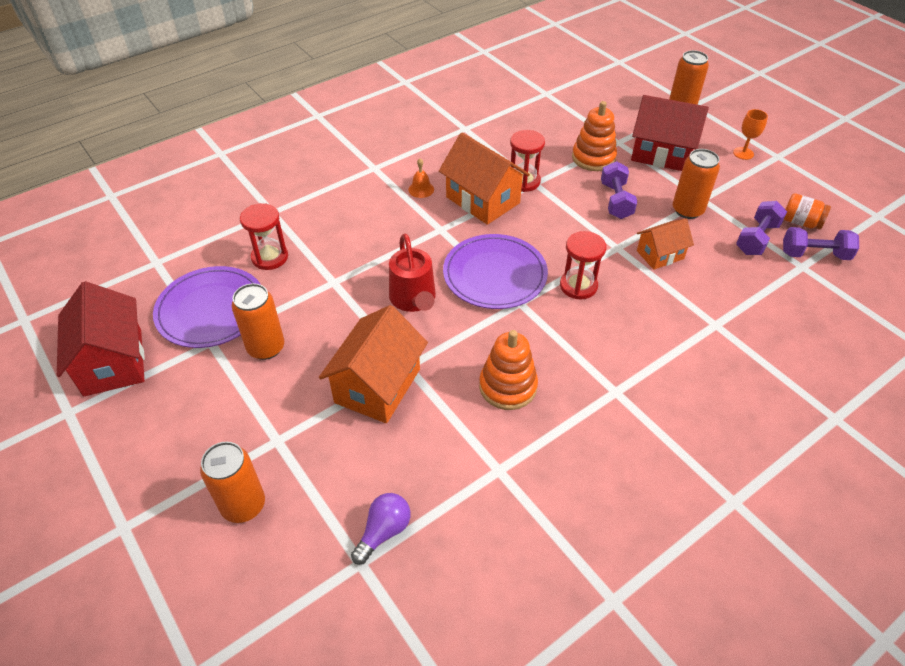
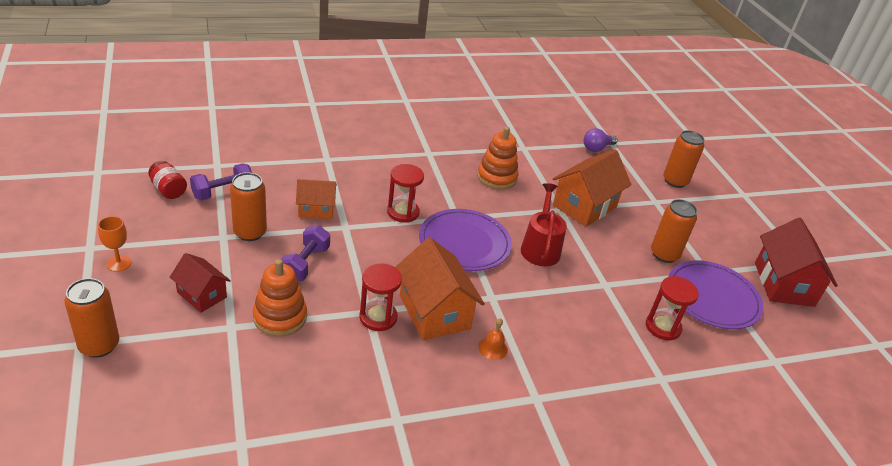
camera: 165 degrees left, 10 degrees down
red house [631,95,709,171] -> red house [170,253,231,313], size x0.59
purple dumbbell [783,227,859,260] -> none
orange jar [784,193,831,230] -> red jar [148,161,187,199]

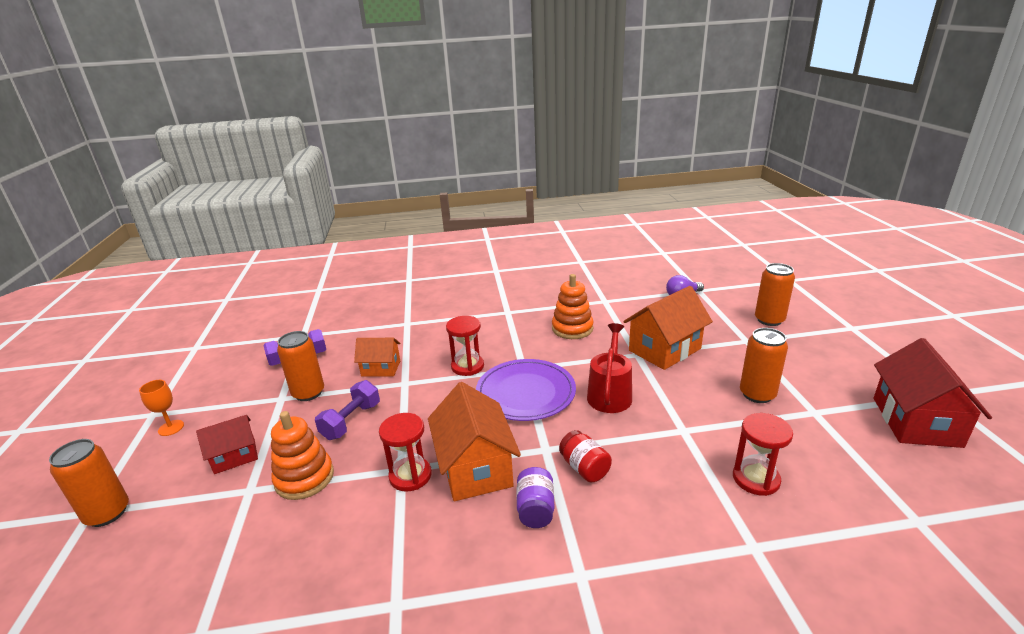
camera: 15 degrees right, 10 degrees down
red jar [148,161,187,199] -> red jar moved to [559,430,612,483]
red house [170,253,231,313] -> red house turned 75 degrees counterclockwise [196,415,258,474]
orange bell [478,318,508,360] -> purple jar [516,467,555,528]
purple plate [668,260,764,329] -> none

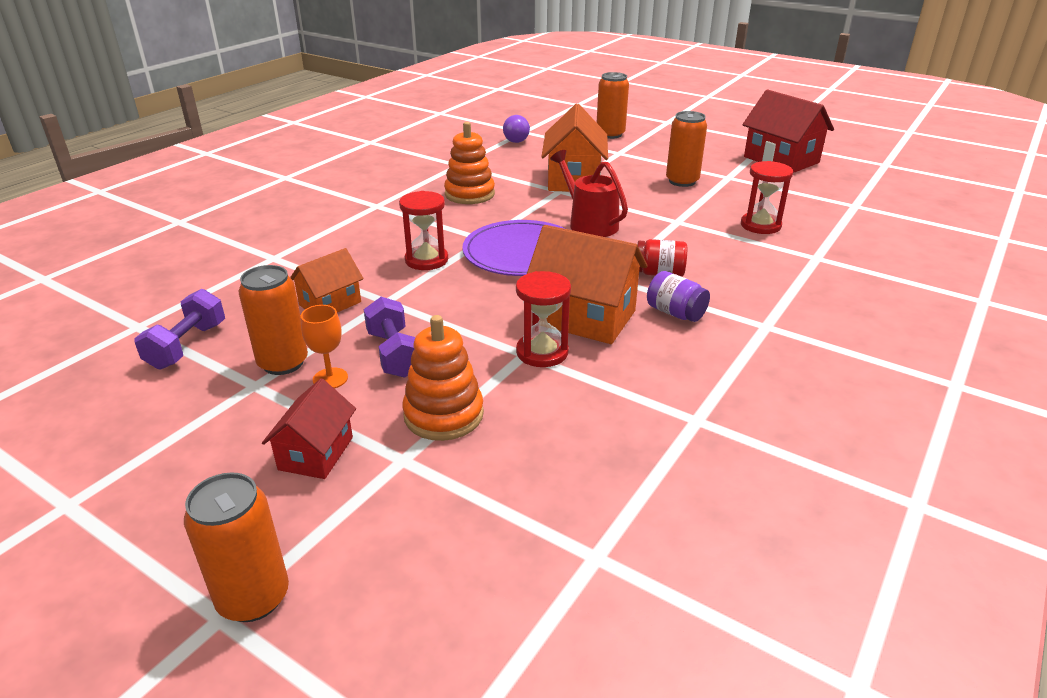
camera: 50 degrees left, 5 degrees up
orange goblet [139,380,184,436] -> orange goblet moved to [301,305,348,389]

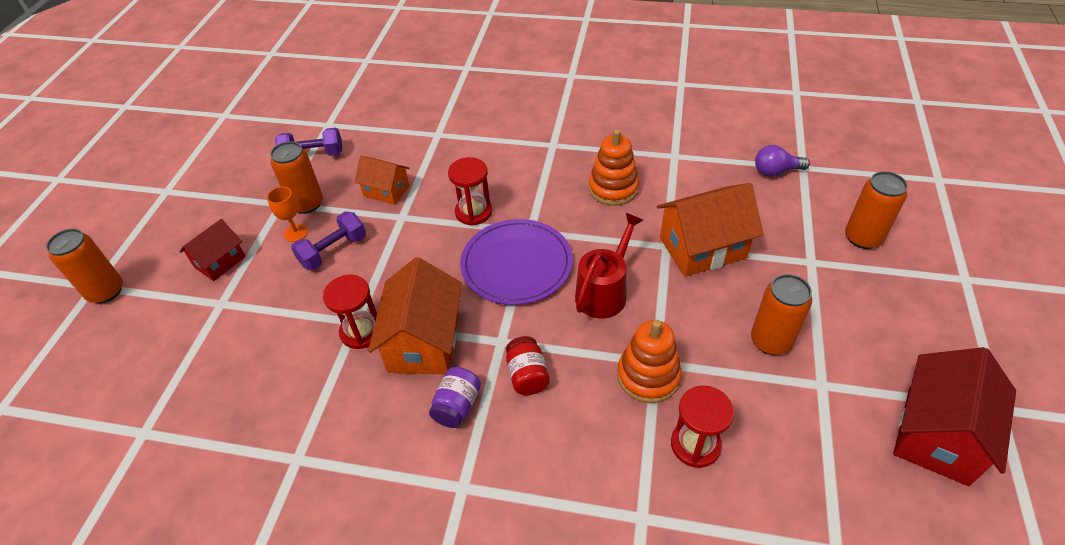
camera: 70 degrees right, 15 degrees up
red house [262,379,356,479] -> red house turned 45 degrees counterclockwise [180,219,246,281]
orange stacking toy [403,315,484,441] -> orange stacking toy moved to [617,320,682,403]

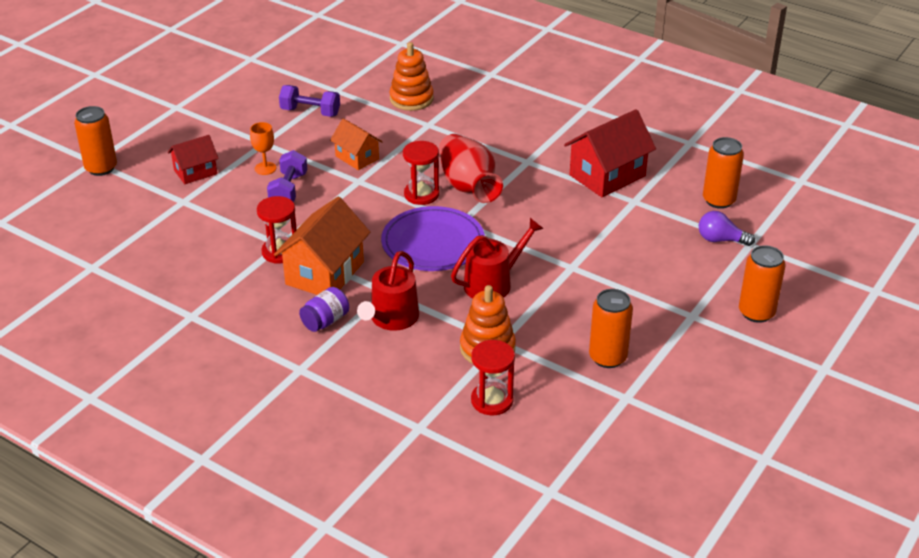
camera: 20 degrees right, 10 degrees down
orange can [270,141,323,214] -> orange can moved to [703,137,744,209]
purple dumbbell [291,211,366,270] -> purple dumbbell turned 60 degrees counterclockwise [267,150,307,202]
red jar [506,336,550,395] -> red watering can [357,251,419,331]
orange stacking toy [589,129,639,206] -> orange stacking toy moved to [390,42,434,111]
orange house [657,183,763,277] -> none
red house [893,347,1016,486] -> red house moved to [564,109,656,197]
none -> red vase [439,134,503,203]

